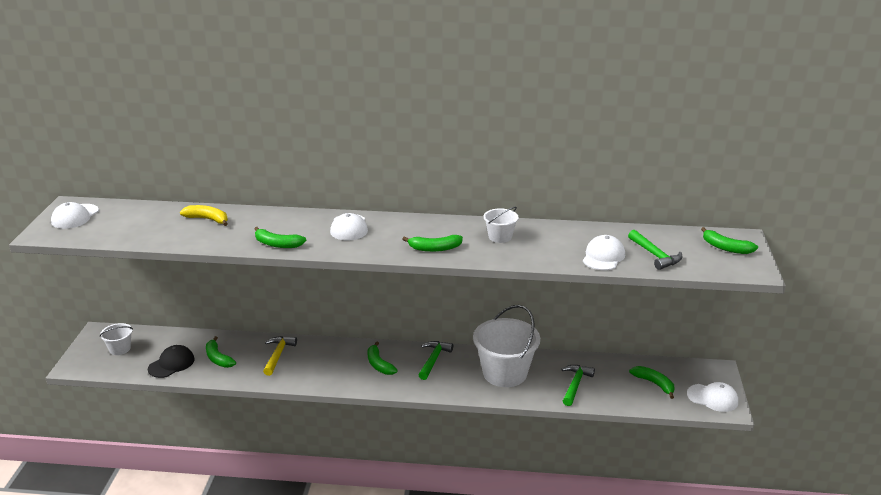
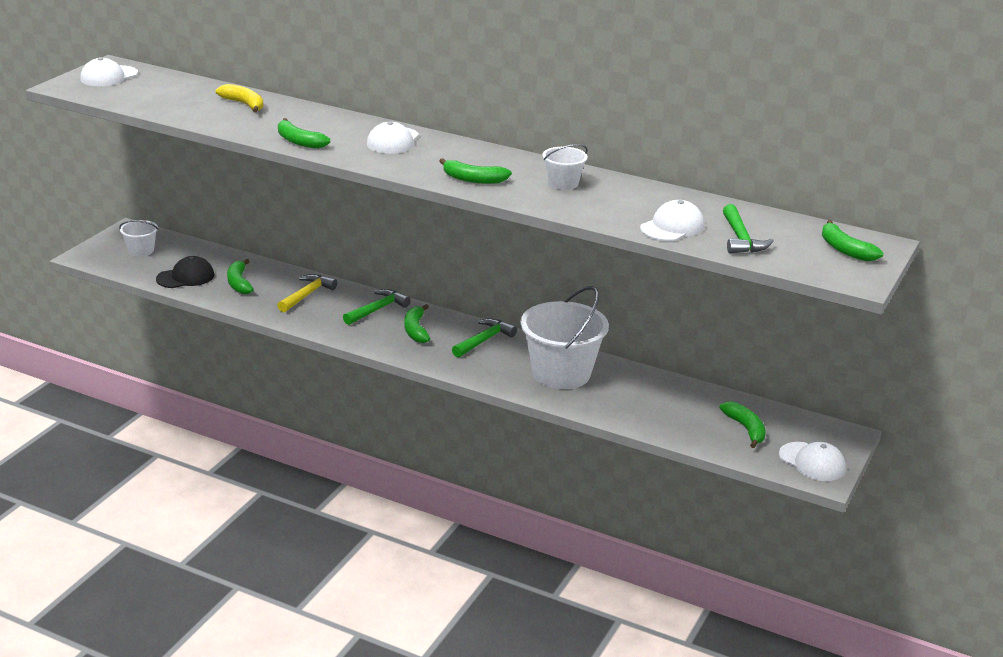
camera: 20 degrees right, 0 degrees up
green hammer [562,365,595,406] -> green hammer moved to [343,289,411,325]

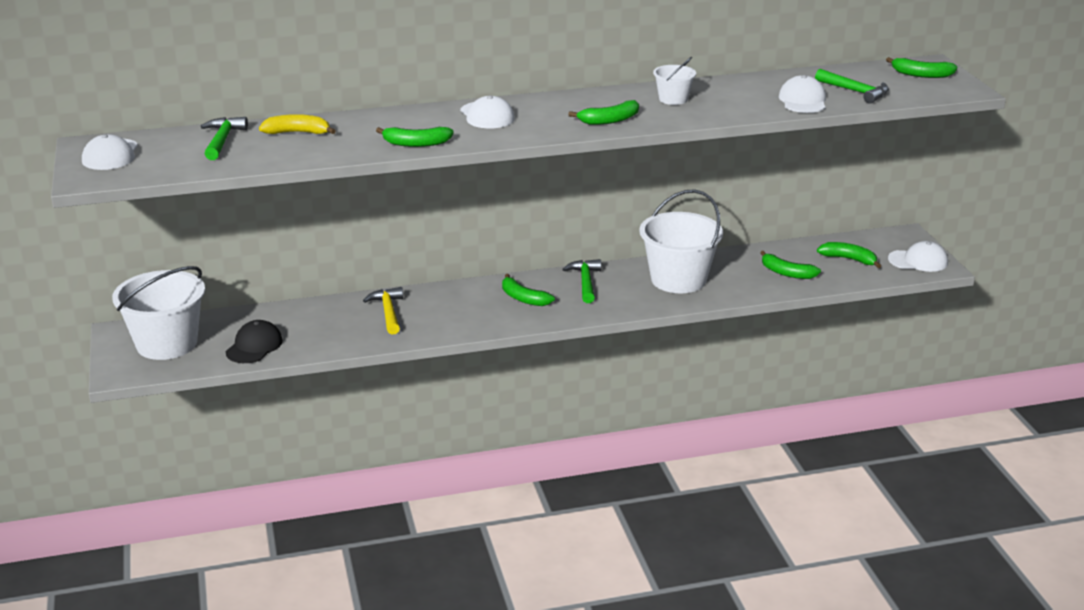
camera: 40 degrees left, 0 degrees up
white bucket [119,220,159,256] -> white bucket [112,266,205,360], size x2.07
green banana [227,259,254,294] -> green banana moved to [760,251,821,279]
green hammer [343,289,411,325] -> green hammer moved to [201,117,248,160]

